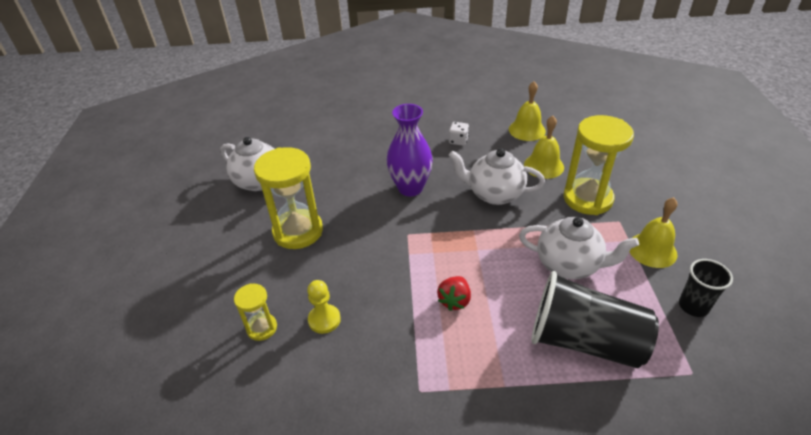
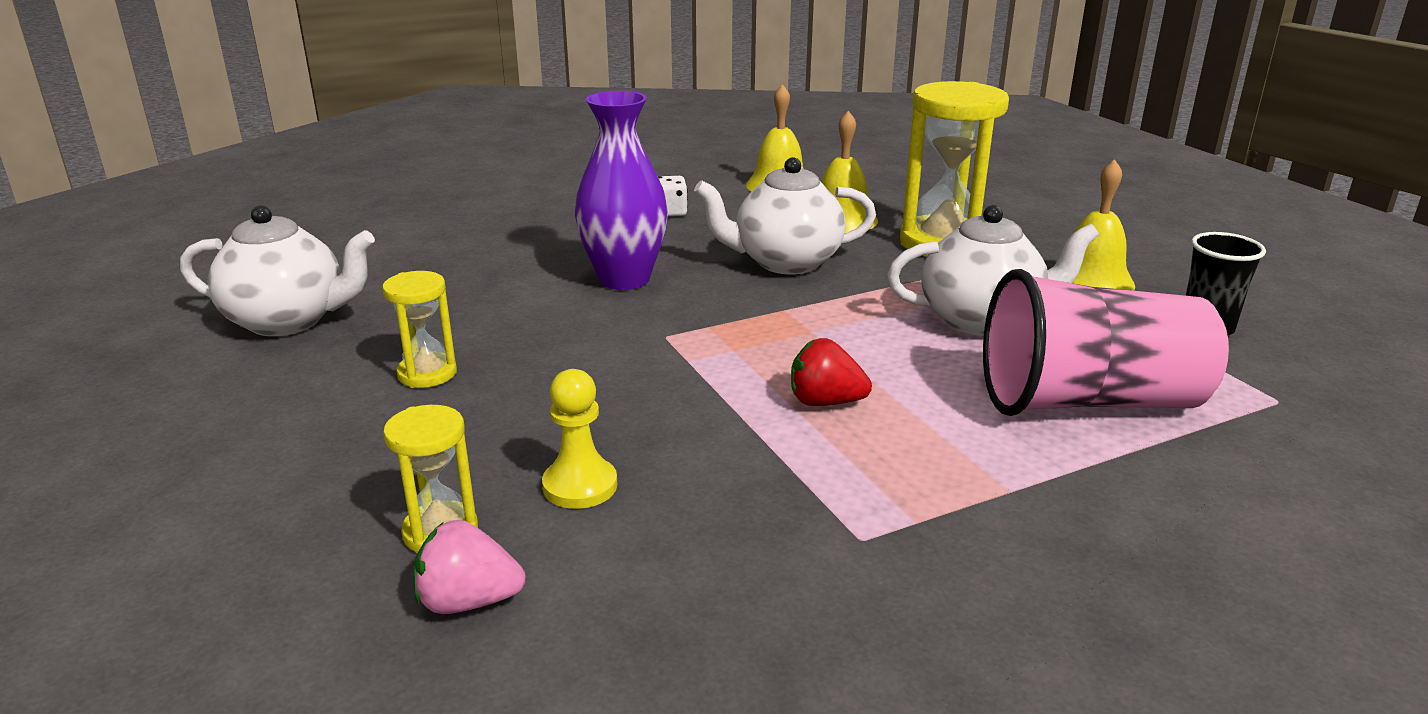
camera: 25 degrees left, 15 degrees down
yellow hourglass [254,147,323,249] -> yellow hourglass [382,271,457,388], size x0.51
red strawberry [437,276,471,311] -> red strawberry turned 105 degrees clockwise [791,338,872,406]
black cup [531,271,659,368] -> pink cup [983,269,1229,416]
none -> pink strawberry [414,520,525,614]

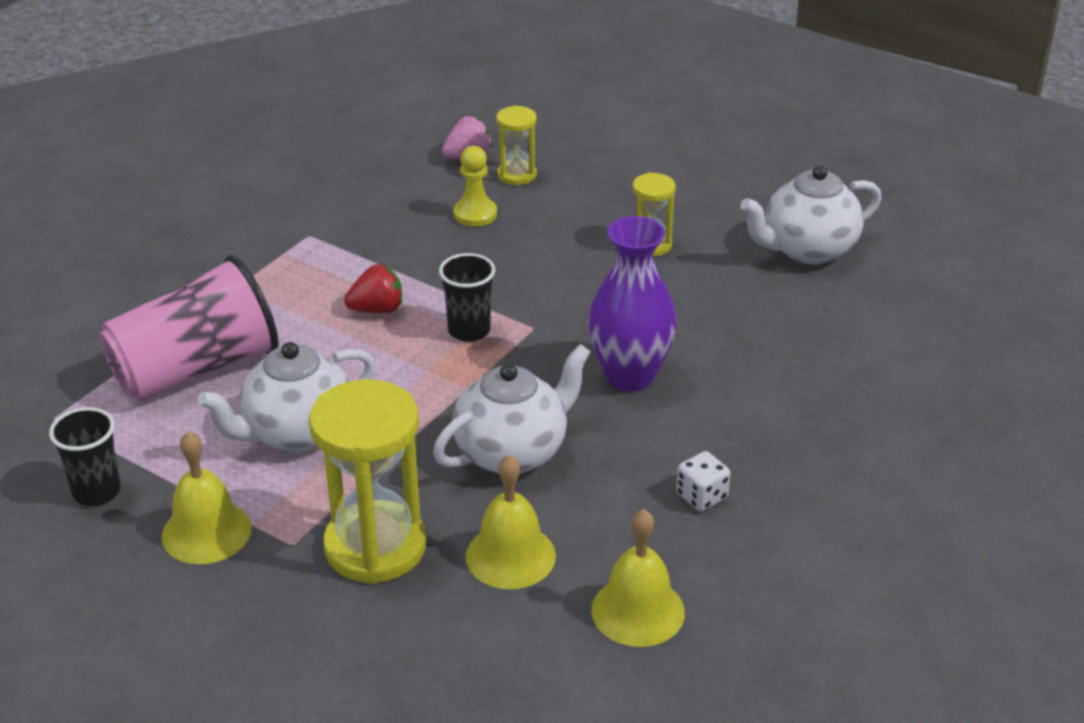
camera: 150 degrees right, 10 degrees up
none -> black cup [439,253,495,342]

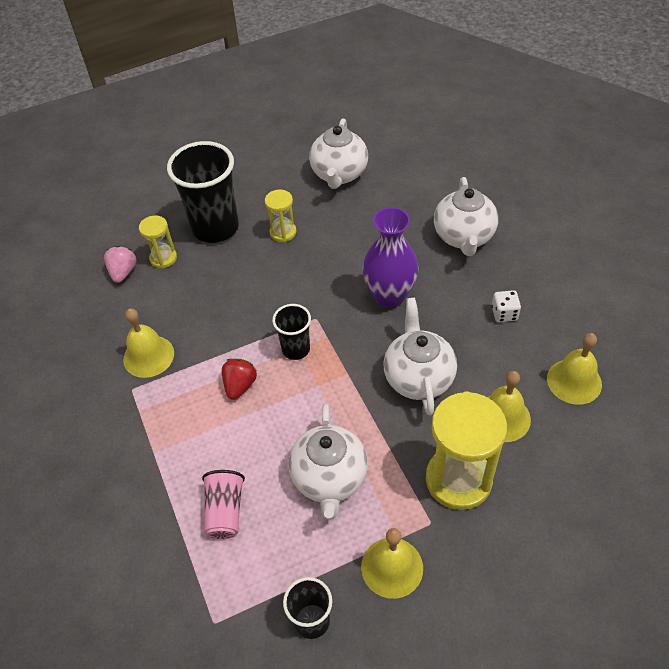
camera: 55 degrees left, 15 degrees up
pink cup [99,255,279,401] -> pink cup [202,470,245,539], size x0.53
yellow pawn [453,146,497,227] -> none
none -> yellow bell [123,308,174,378]
none -> black cup [167,141,239,243]
none -> white teapot [434,177,498,256]

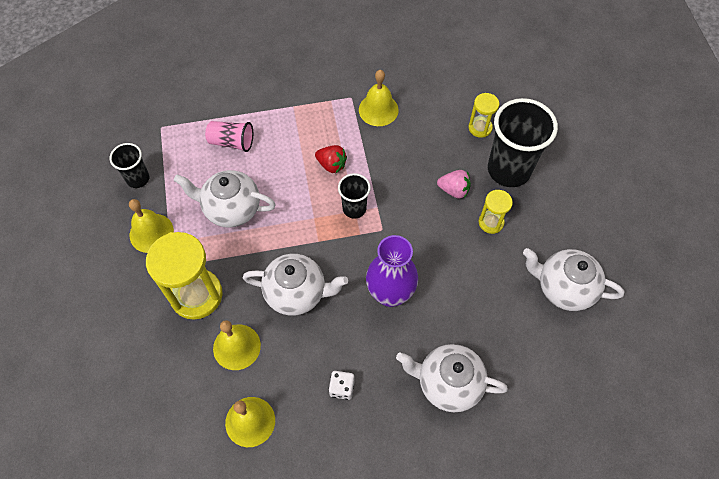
camera: 100 degrees right, 10 degrees up
pink strawberry [104,246,137,283] -> pink strawberry moved to [437,170,471,199]

